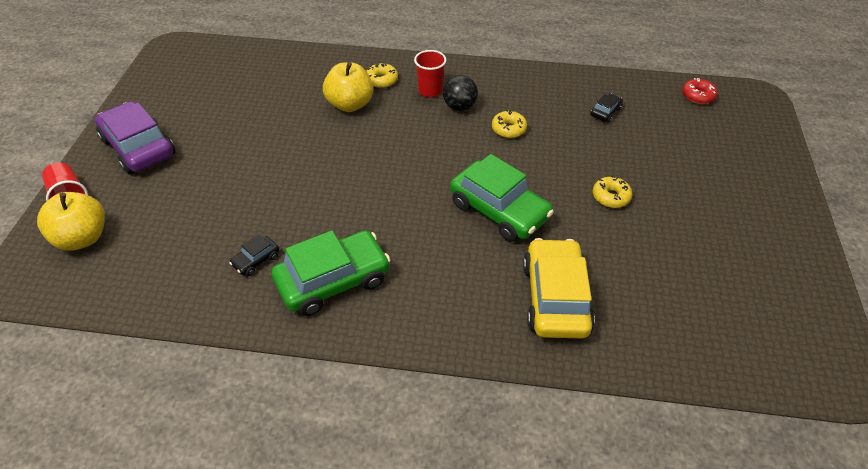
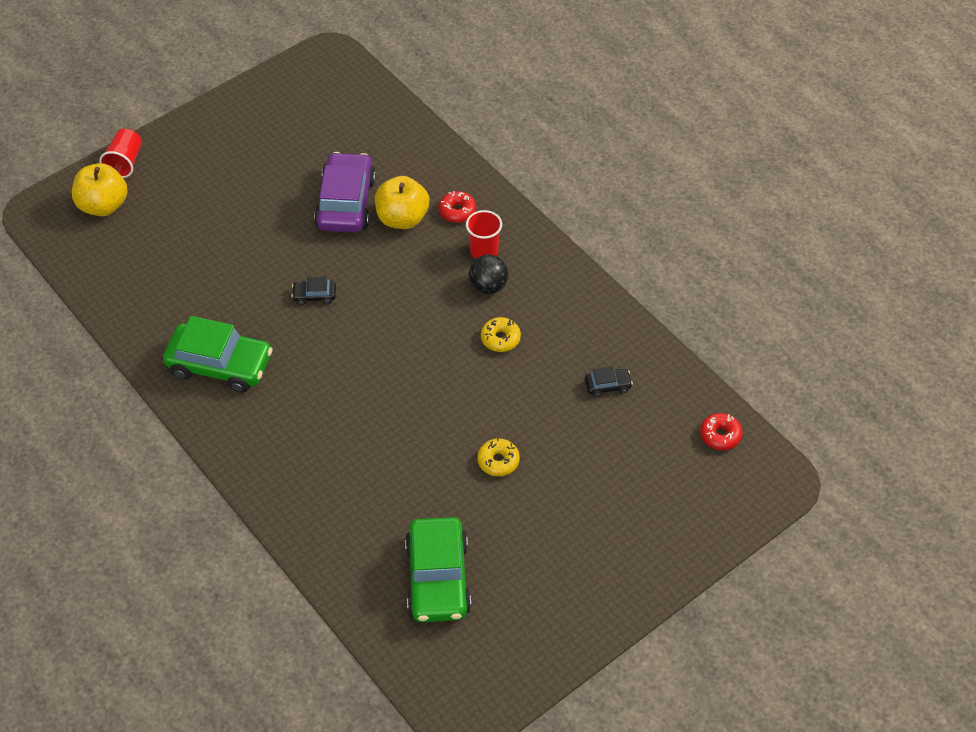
camera: 45 degrees right, 5 degrees up
purple car [95,101,175,174] -> purple car moved to [314,152,376,232]
black car [229,234,279,276] -> black car moved to [291,277,336,305]
yellow donut [366,63,398,88] -> red donut [439,191,476,223]
green car [450,154,554,242] -> green car moved to [405,517,471,622]
yellow car [523,238,595,338] -> none

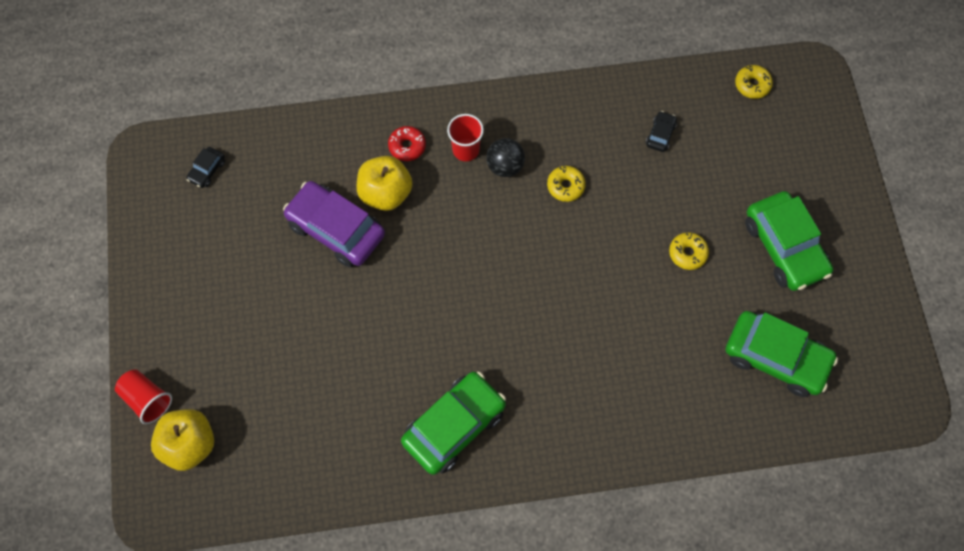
camera: 60 degrees left, 15 degrees up
black car [291,277,336,305] -> black car moved to [186,147,225,188]
red donut [700,413,742,450] -> yellow donut [735,65,773,99]
none -> green car [745,191,833,291]

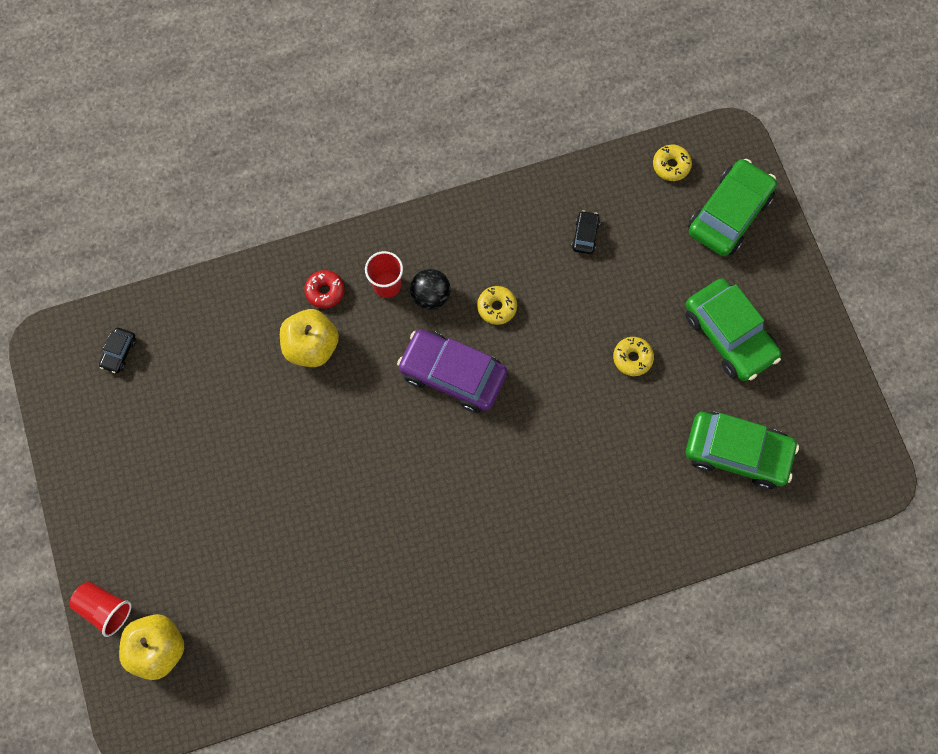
camera: 10 degrees left, 5 degrees up
purple car [283,181,385,267] -> purple car moved to [397,329,507,413]
green car [401,372,506,475] -> green car moved to [688,159,777,256]

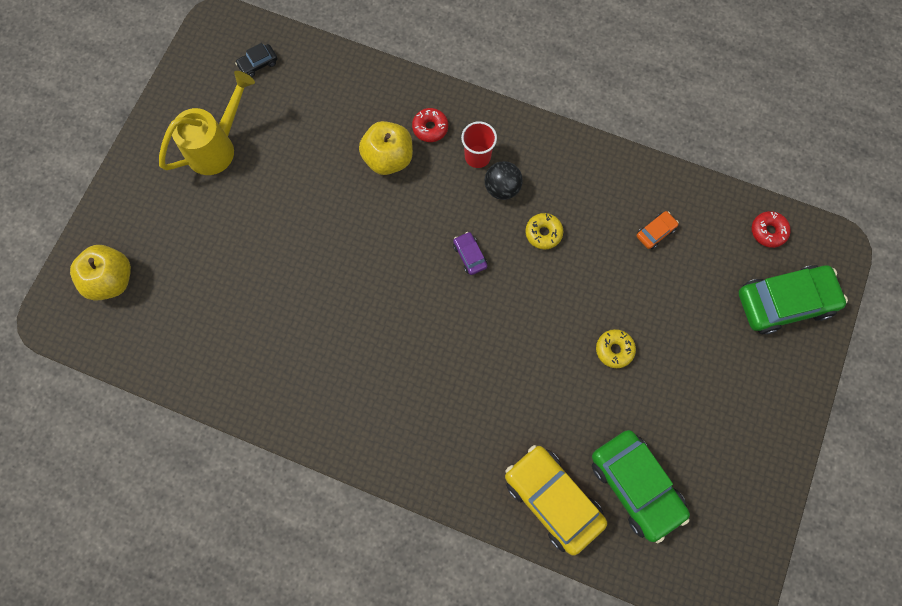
camera: 40 degrees right, 0 degrees up
red cup [70,581,132,637] -> none
purple car [397,329,507,413] -> purple car [453,232,488,275], size x0.44
black car [571,210,600,254] -> orange car [636,211,679,249]
yellow donut [653,145,692,181] -> red donut [752,211,791,248]
green car [685,278,781,381] -> none
none -> yellow watering can [159,71,255,175]
none -> yellow car [505,445,607,556]

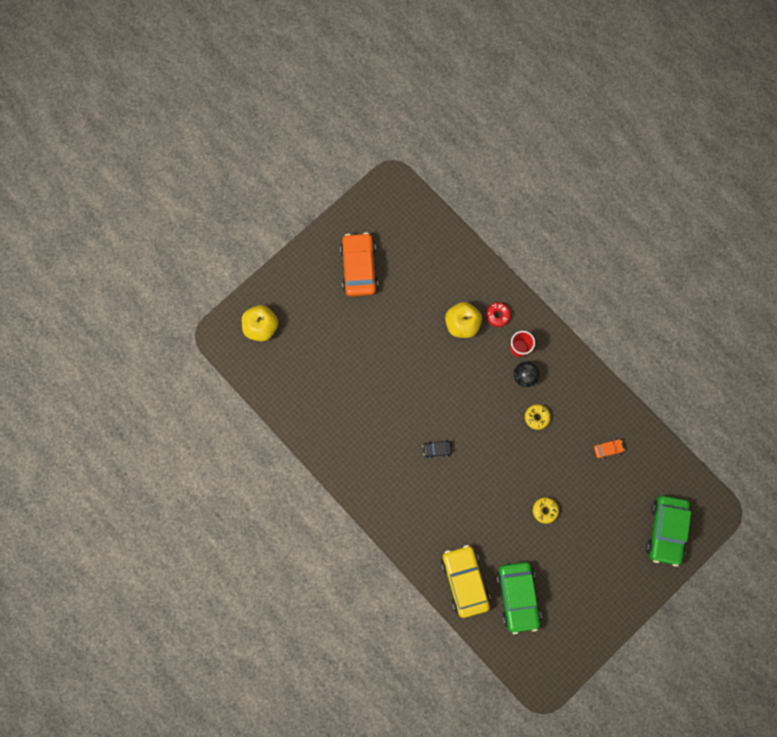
camera: 25 degrees right, 5 degrees up
yellow watering can [159,71,255,175] -> orange car [340,233,378,296]
black car [235,43,277,77] -> black car moved to [423,440,452,458]
purple car [453,232,488,275] -> none
green car [739,265,848,335] -> green car turned 90 degrees clockwise [646,496,691,567]
red donut [752,211,791,248] -> none

